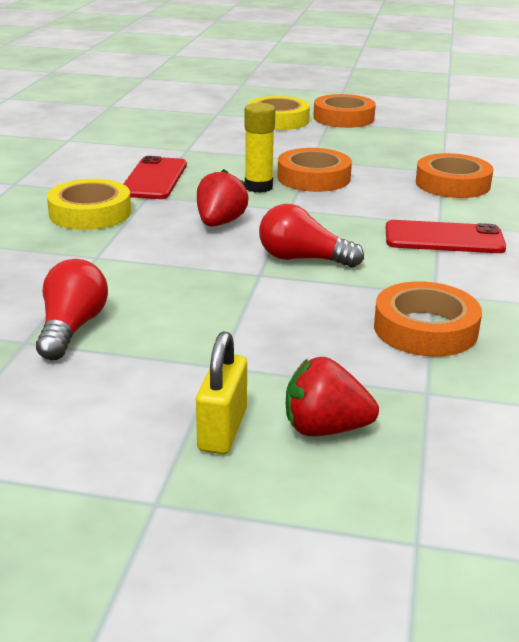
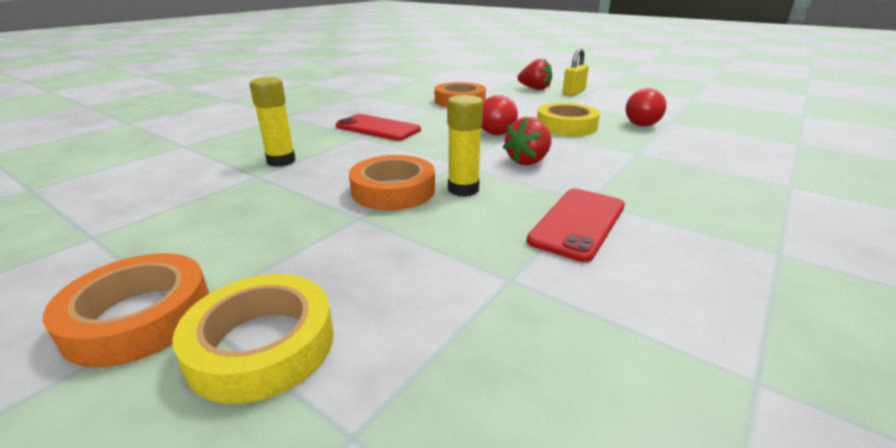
camera: 155 degrees left, 0 degrees up
yellow tape [47,179,131,230] -> yellow tape moved to [537,103,600,136]
orange tape [416,153,493,198] -> yellow glue stick [250,77,296,167]

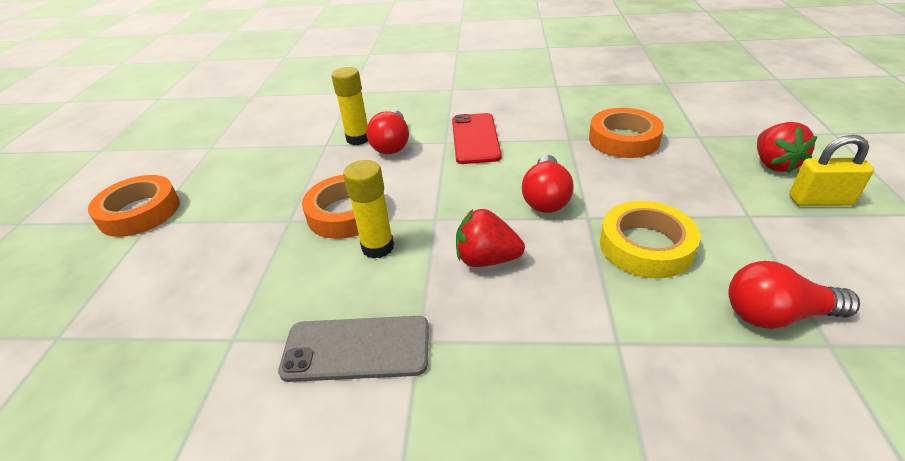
camera: 60 degrees right, 10 degrees up
yellow tape [172,274,334,404] -> none
red phone [527,189,625,262] -> grey phone [278,316,429,382]
none -> red light bulb [366,110,409,154]

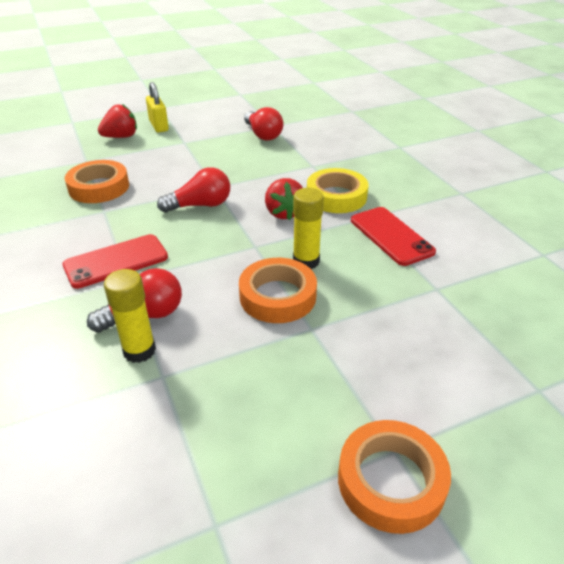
camera: 120 degrees left, 0 degrees up
grey phone [278,316,429,382] -> red phone [351,207,436,266]
yellow tape [600,201,700,279] -> yellow tape moved to [307,168,369,213]

